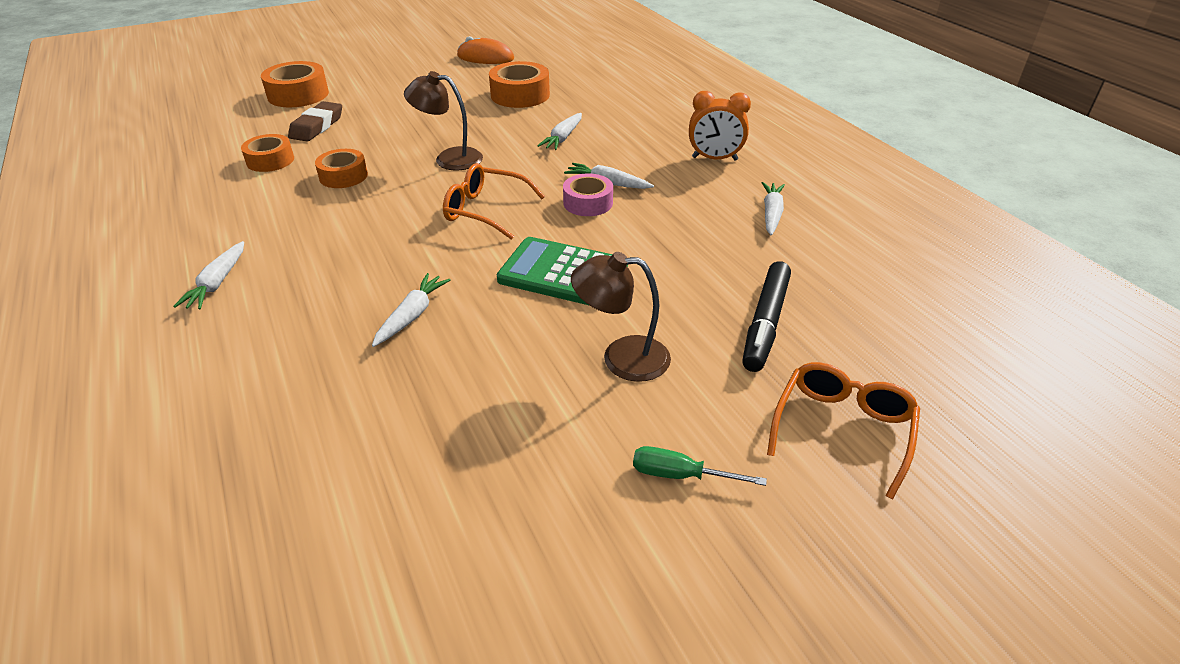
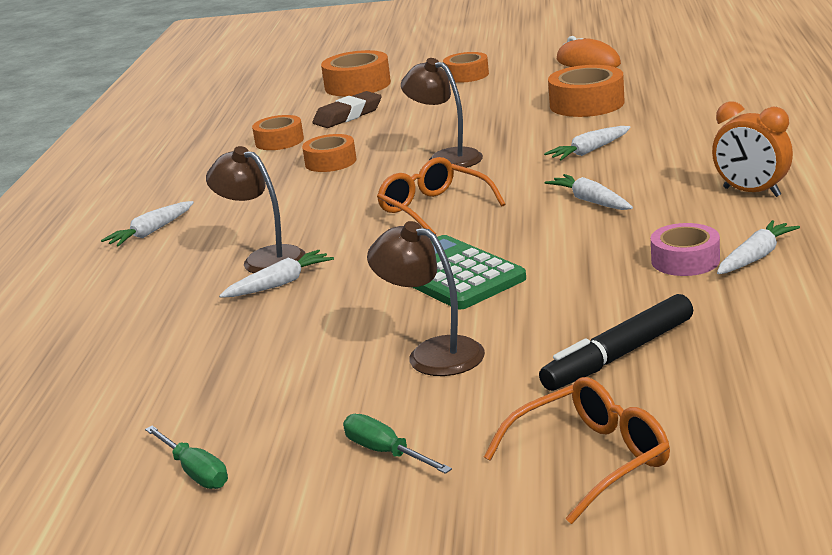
camera: 35 degrees right, 15 degrees down
pink tape [563,174,613,216] -> pink tape moved to [651,223,720,276]
none -> green screwdriver [145,426,228,489]
none -> brown lamp [206,146,306,273]
none -> orange tape [443,52,489,83]

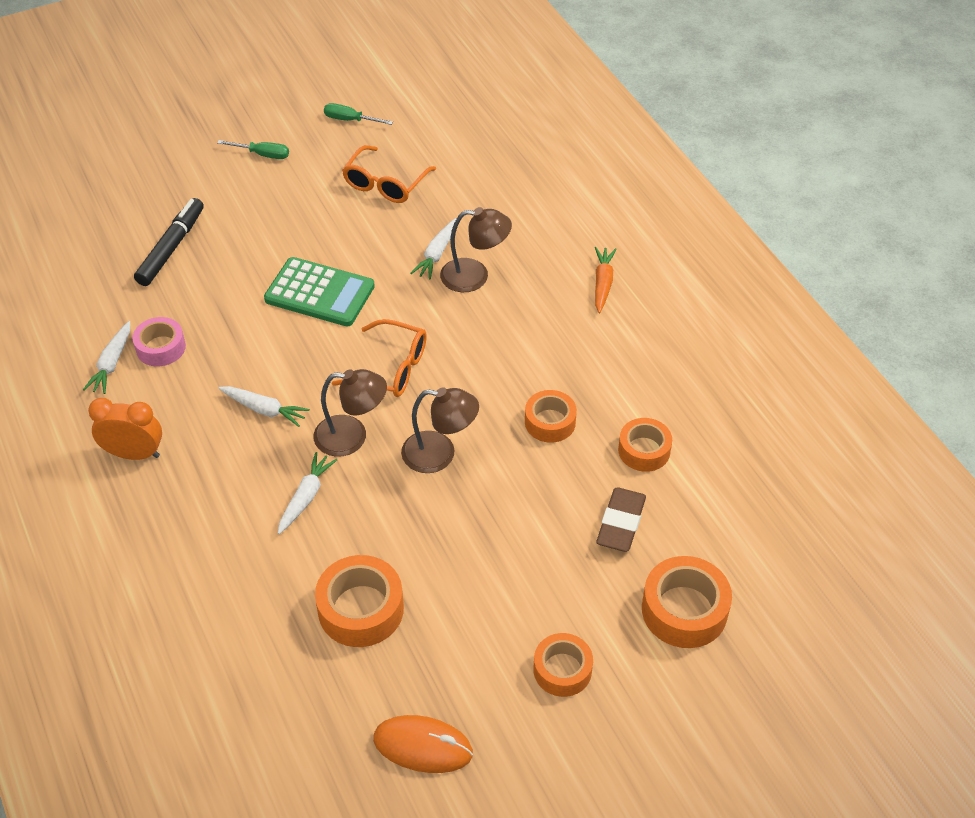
camera: 145 degrees right, 25 degrees up
white carrot [101,201,194,247] -> orange carrot [595,247,617,314]
brown lamp [367,221,485,376] -> brown lamp moved to [313,369,387,457]
orange glasses [484,377,670,524] -> orange glasses moved to [342,145,436,203]

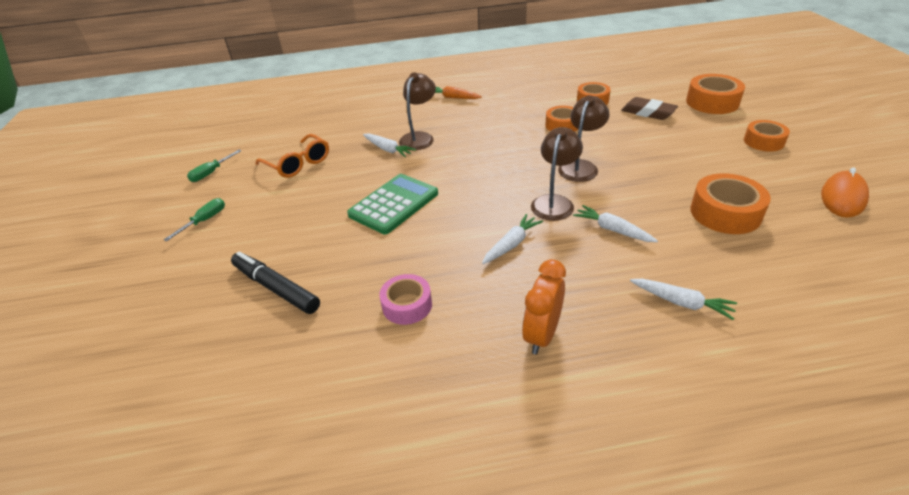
camera: 70 degrees left, 10 degrees down
white carrot [83,321,130,394] -> white carrot moved to [630,279,737,320]
orange glasses [332,319,427,397] -> none

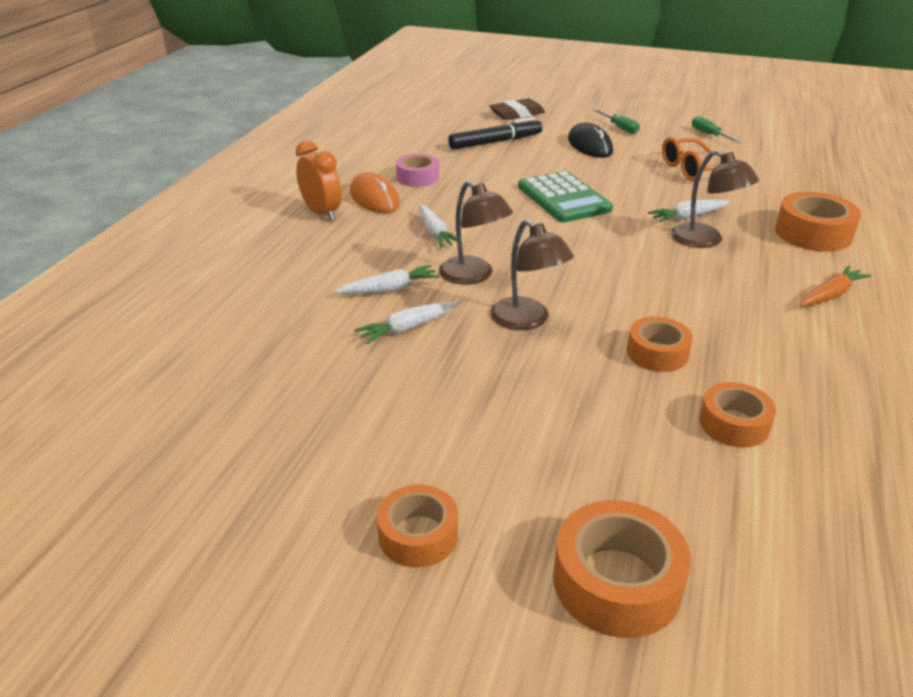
camera: 115 degrees right, 5 degrees down
brown eraser [621,97,678,120] -> brown eraser moved to [490,98,545,120]
white carrot [630,279,737,320] -> white carrot moved to [354,302,458,344]
orange tape [690,173,771,234] -> orange tape moved to [775,192,861,252]
orange mouse [821,167,869,218] -> orange mouse moved to [350,172,400,213]
none -> black mouse [568,122,613,158]

